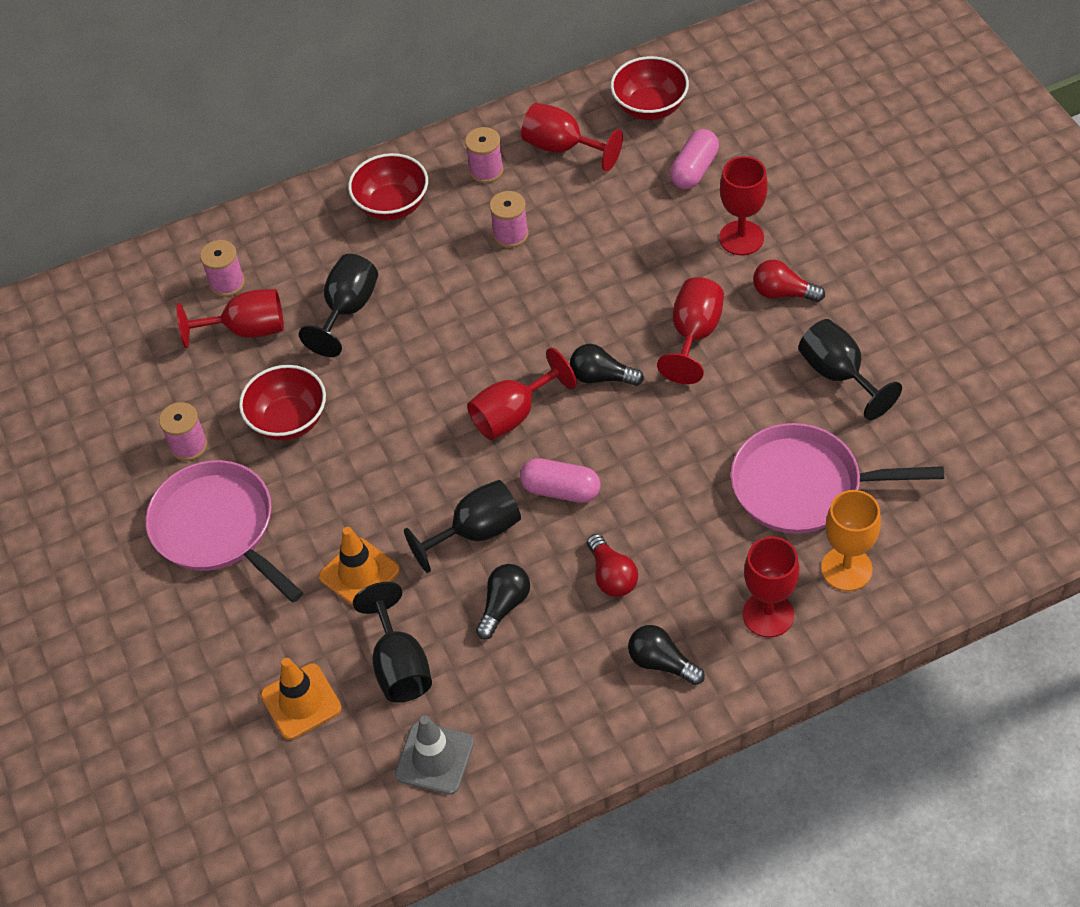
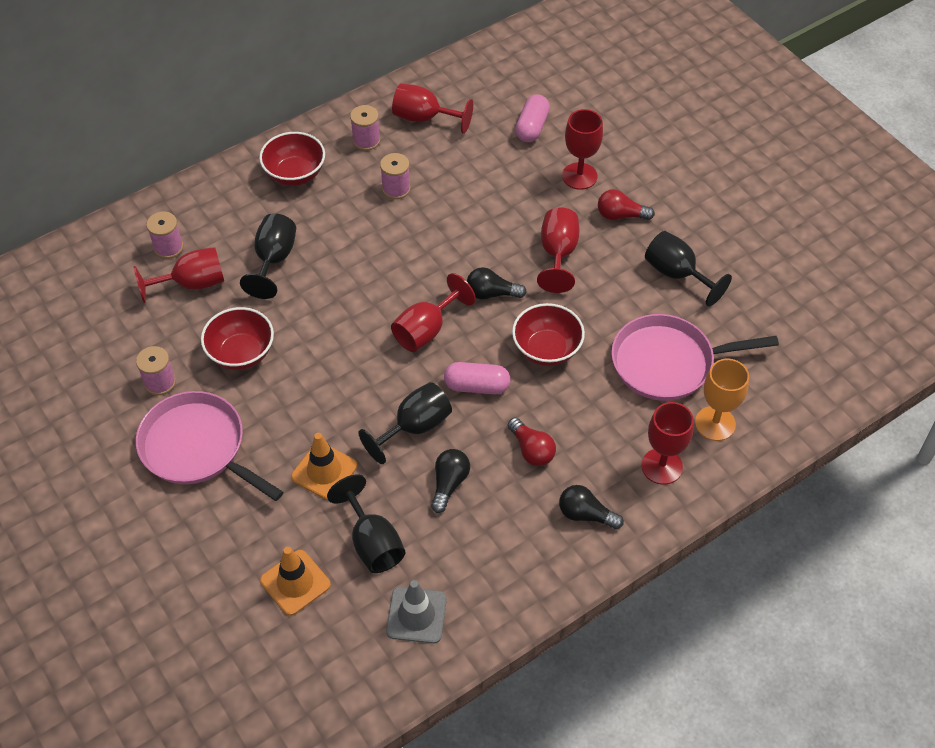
camera: 15 degrees left, 0 degrees up
red bowl [611,56,689,120] -> red bowl moved to [512,303,585,366]

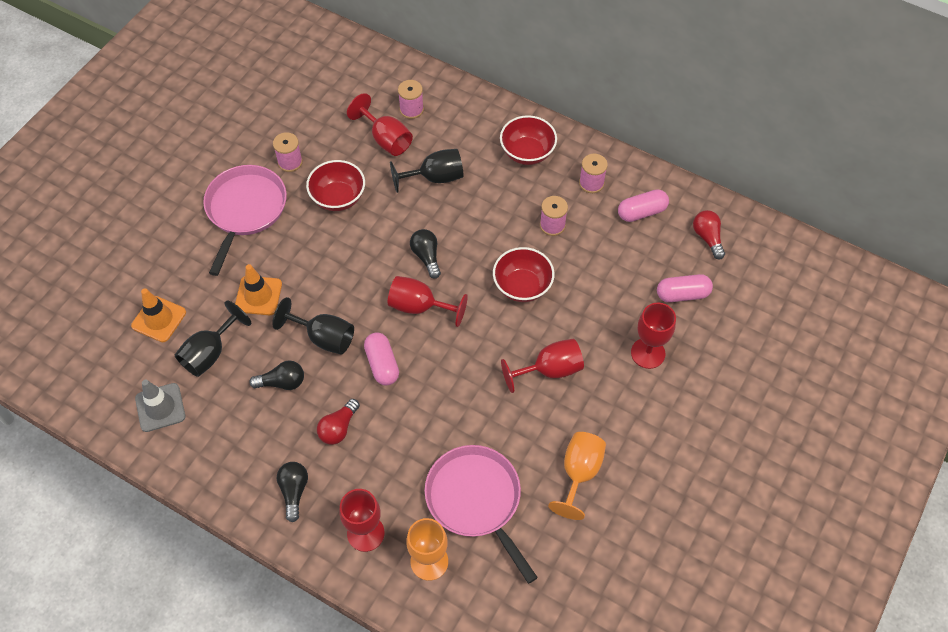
camera: 65 degrees right, 5 degrees up
red goblet [392,83,473,134] -> pink capsule [618,189,669,222]
black light bulb [467,267,527,299] -> black light bulb moved to [410,229,441,279]
red bowl [512,303,585,366] -> red bowl moved to [493,247,555,302]
red light bulb [598,189,655,220] -> red light bulb moved to [693,210,725,259]
black goblet [645,231,732,306] -> orange goblet [548,432,606,520]

